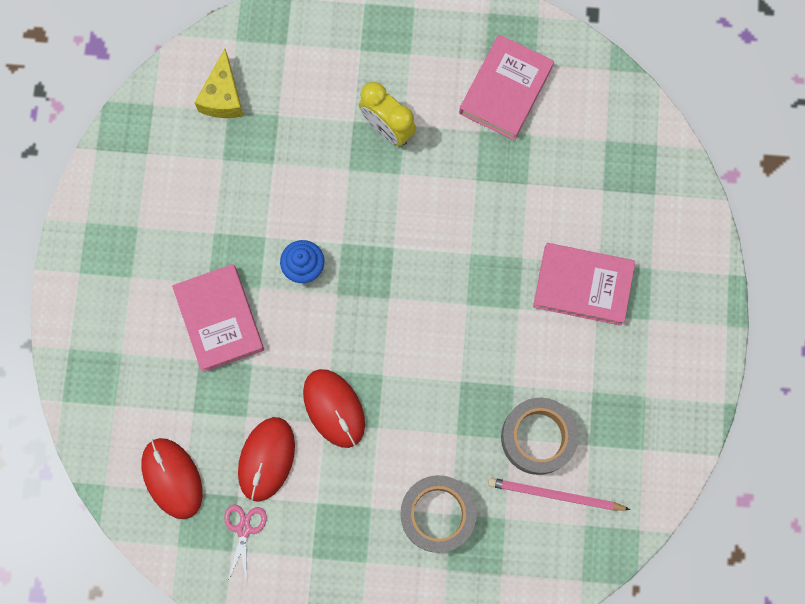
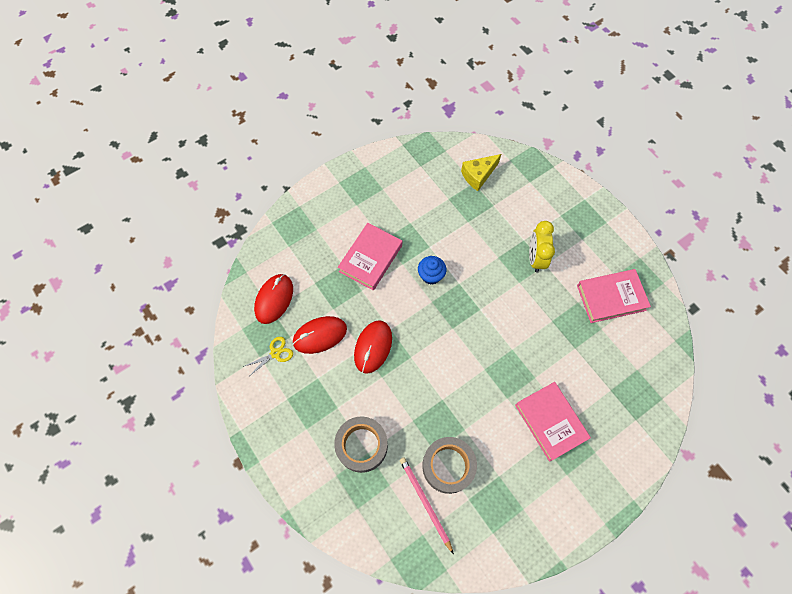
camera: 50 degrees right, 10 degrees down
pink scissors [224,504,267,584] -> yellow scissors [243,337,293,375]

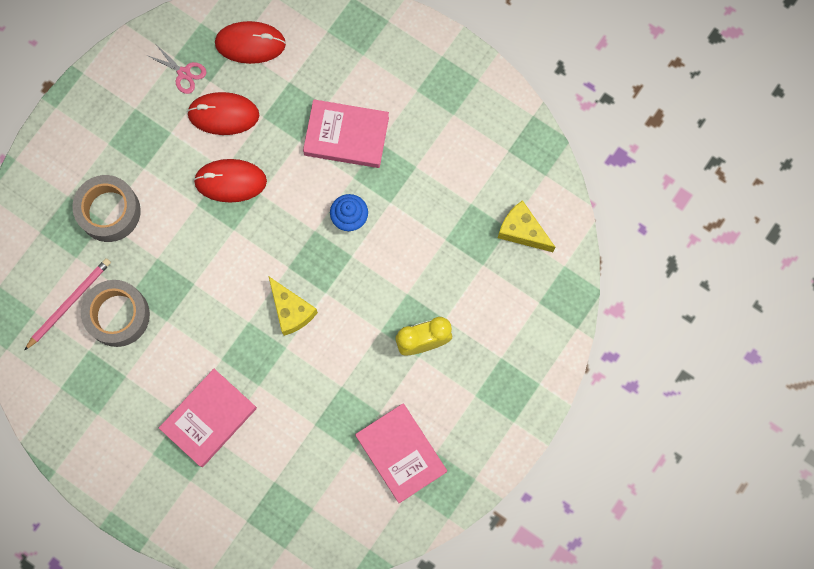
camera: 70 degrees right, 10 degrees up
yellow scissors [243,337,293,375] -> pink scissors [146,45,206,94]
red mouse [293,316,347,354] -> red mouse turned 45 degrees counterclockwise [187,92,259,135]
none -> yellow cheese [269,277,318,336]

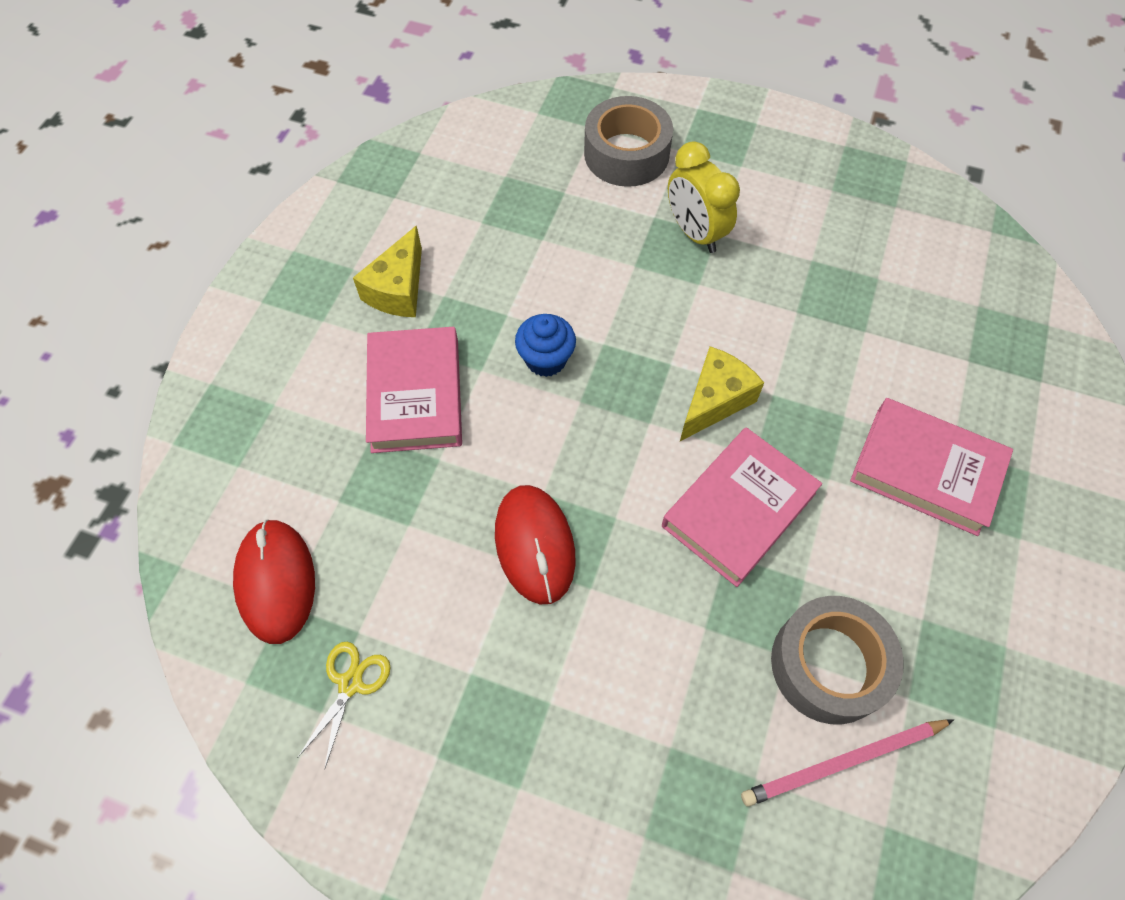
camera: 105 degrees left, 15 degrees down
pink pencil [24,258,111,351] -> pink pencil turned 45 degrees counterclockwise [741,719,954,807]
grey tape [72,175,141,242] -> grey tape moved to [584,96,673,187]
pink scissors [146,45,206,94] -> yellow scissors [297,642,391,768]
red mouse [187,92,259,135] -> none
pink book [355,404,447,503] -> pink book moved to [662,427,822,587]
yellow cheese [498,200,555,252] -> yellow cheese moved to [353,226,422,317]

